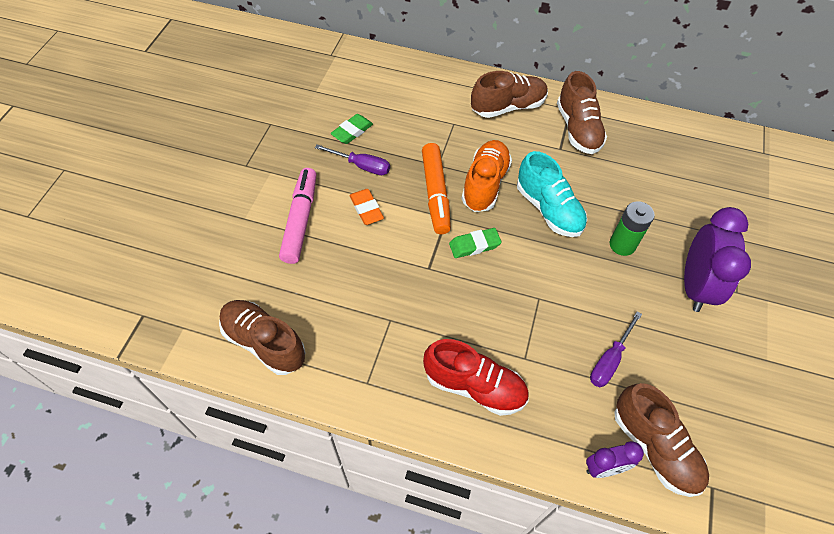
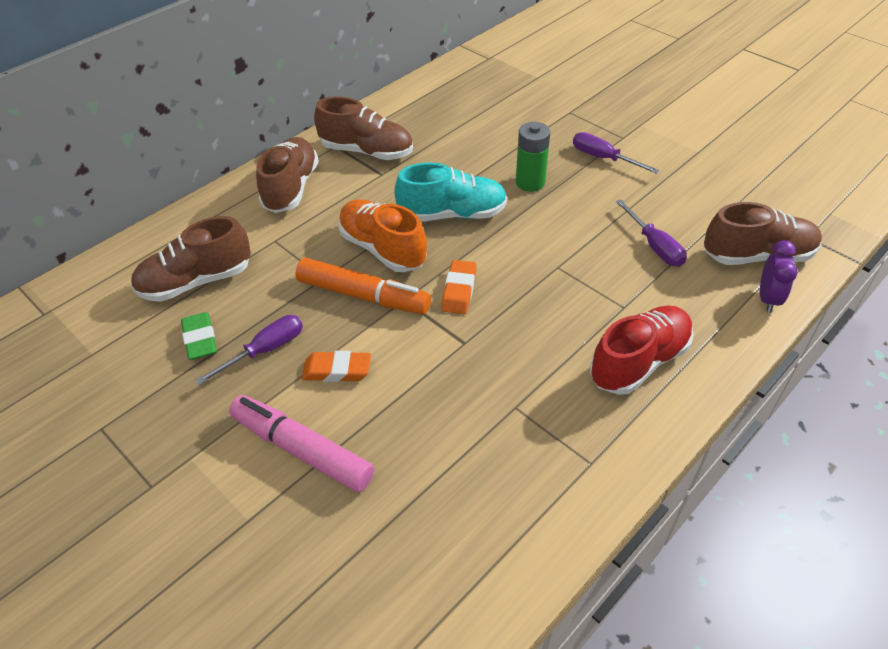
camera: 60 degrees left, 10 degrees down
brown shoe [219,300,305,375] -> brown shoe moved to [131,216,251,302]
green eraser [449,228,502,258] -> orange eraser [441,260,477,314]
purple clock [684,207,751,312] -> purple screwdriver [573,132,660,174]

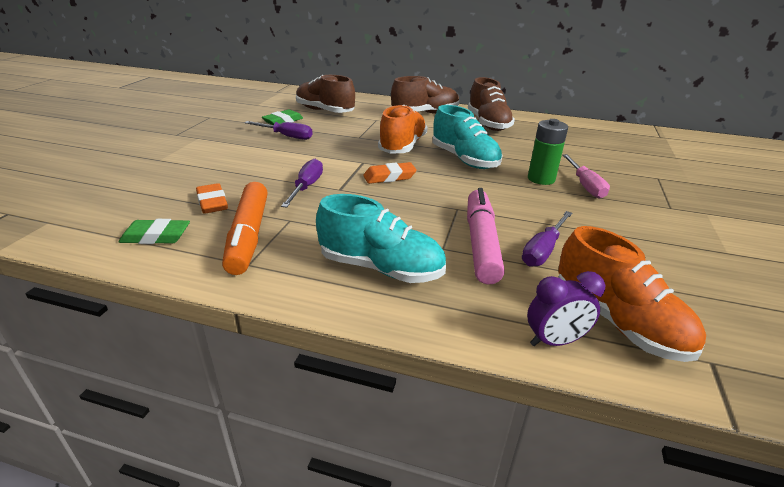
camera: 60 degrees right, 15 degrees down
pink marker [229,395,374,492] -> pink marker moved to [467,188,505,284]
orange marker [295,258,431,314] -> orange marker moved to [222,182,268,275]
orange eraser [302,351,371,382] -> orange eraser moved to [196,183,228,214]
purple screwdriver [573,132,660,174] -> purple screwdriver moved to [281,159,323,208]
red shoe [590,306,694,395] -> turquoise shoe [316,194,446,283]
brown shoe [704,202,822,265] -> orange shoe [558,226,706,362]
none -> green eraser [119,219,190,244]
none -> pink screwdriver [562,154,610,199]

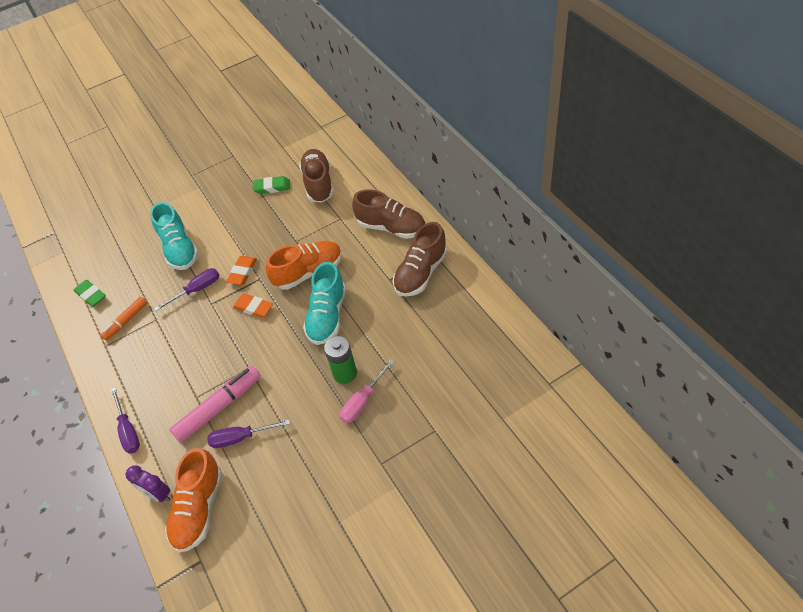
camera: 50 degrees right, 20 degrees up
orange eraser [196,183,228,214] -> orange eraser moved to [226,256,257,285]
orange marker [222,182,268,275] -> orange marker [100,297,147,341], size x0.60
purple screwdriver [244,121,312,140] -> purple screwdriver moved to [111,387,140,454]
turquoise shoe [316,194,446,283] -> turquoise shoe moved to [150,202,199,270]

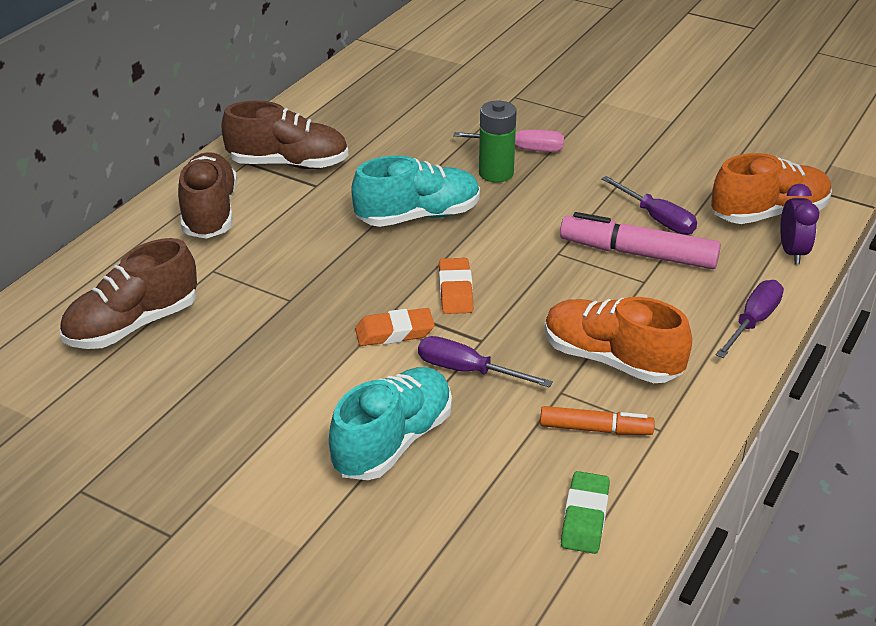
camera: 125 degrees left, 15 degrees down
green eraser [253,176,290,194] -> none
orange shoe [266,241,342,290] -> orange shoe moved to [545,297,692,383]

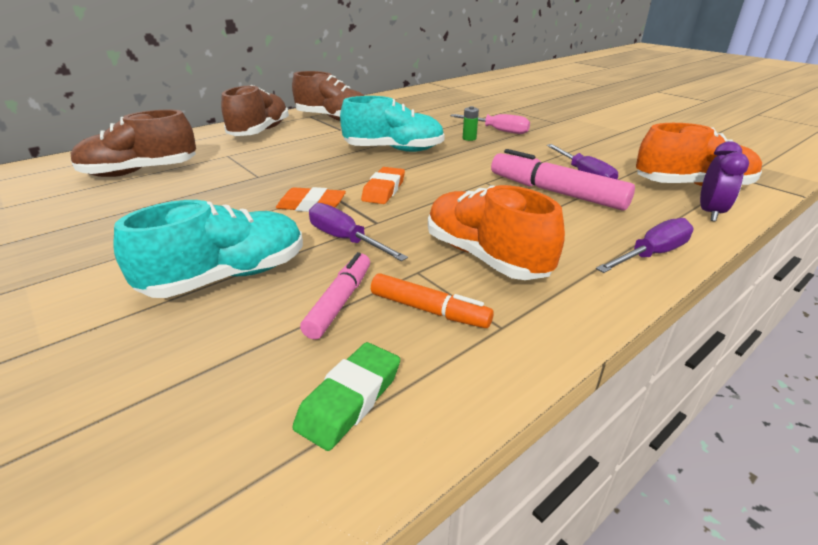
camera: 20 degrees right, 5 degrees down
green battery [479,100,517,183] -> green battery [463,106,479,141], size x0.53
none -> pink marker [300,252,370,339]

